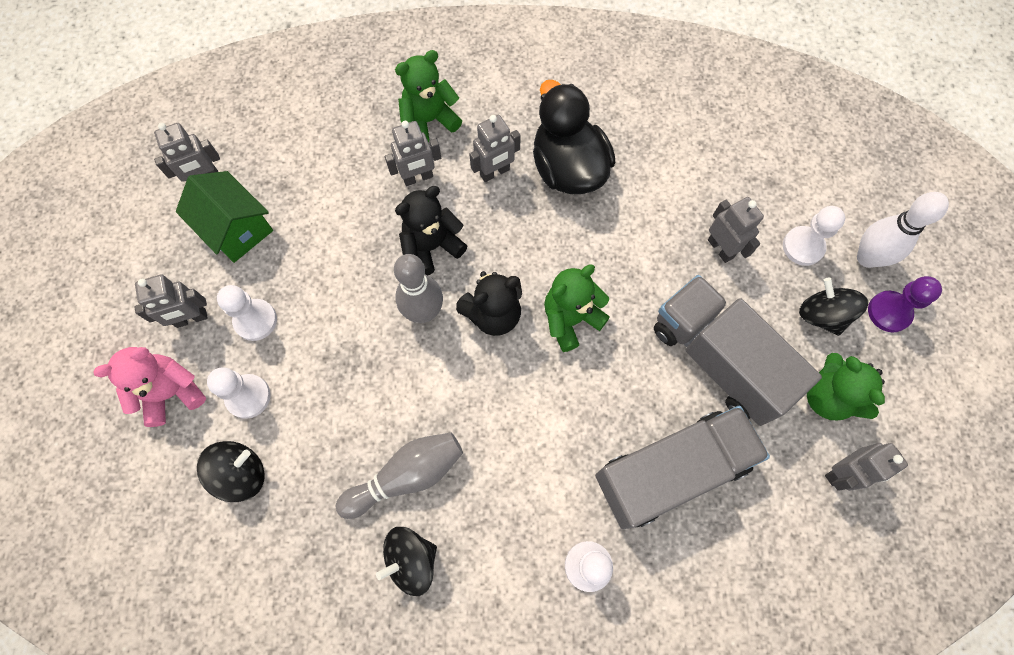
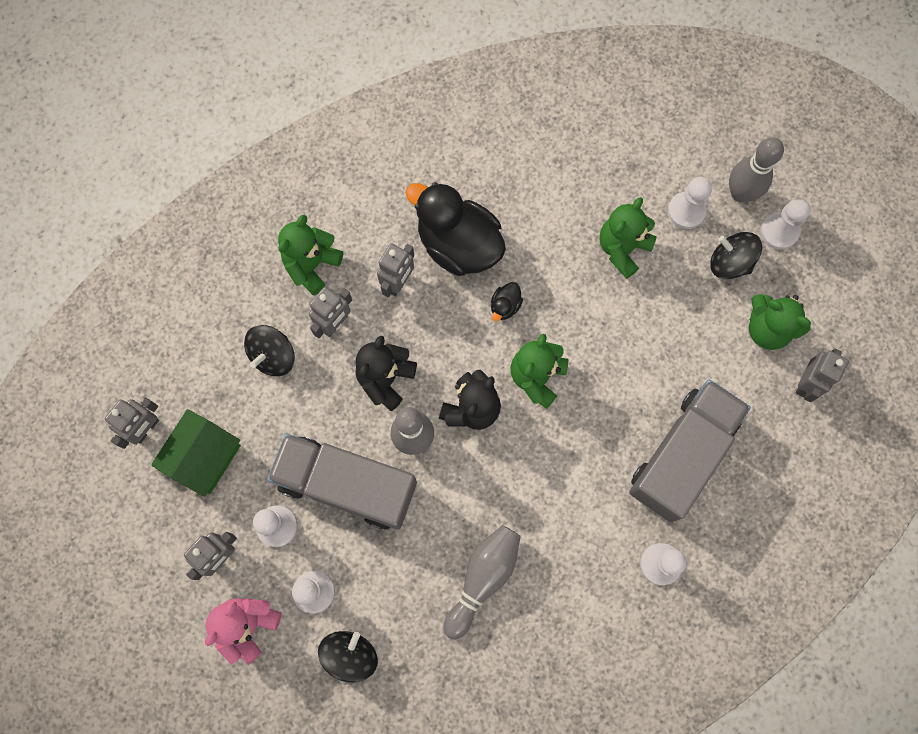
camera: 30 degrees left, 5 degrees up
green house [176,171,273,263] -> green house turned 75 degrees counterclockwise [151,409,241,497]
black spinning top [376,527,437,596] -> black spinning top moved to [244,325,295,376]
grey truck [654,275,822,426] -> grey truck moved to [267,434,417,530]
grey robot [708,197,764,263] -> green teddy bear [599,197,657,279]
white bowling pin [857,192,949,268] -> grey bowling pin [729,137,784,203]
purple pawn [868,276,942,332] -> white pawn [760,198,811,250]
none -> black duck [491,282,523,321]

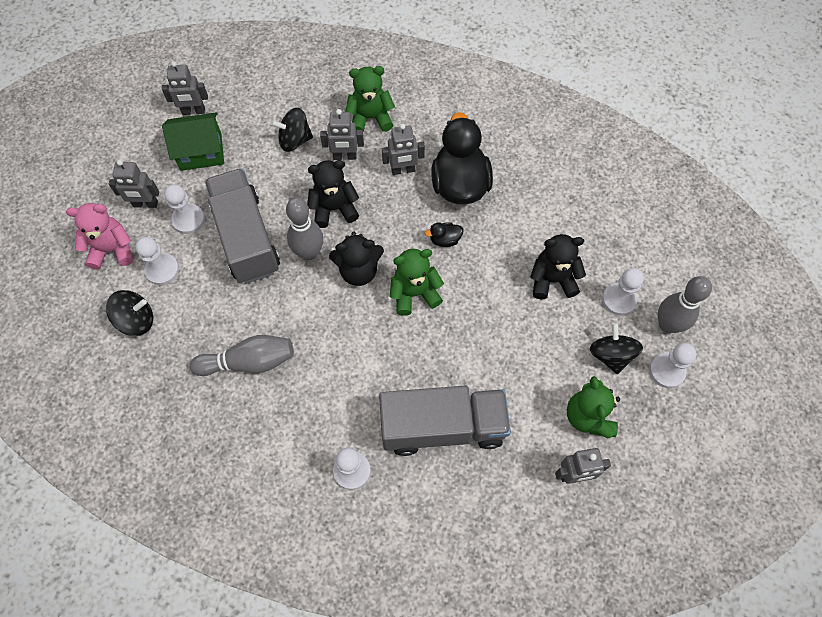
camera: 50 degrees right, 10 degrees down
green teddy bear [599,197,657,279] -> black teddy bear [530,234,586,299]

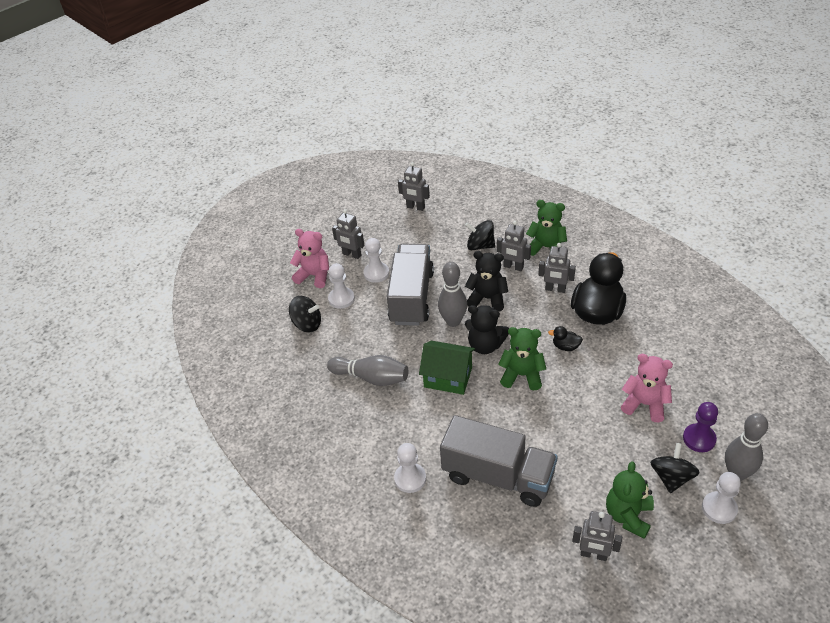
camera: 30 degrees right, 20 degrees down
green house [162,112,224,171] -> green house moved to [419,341,475,395]
black teddy bear [530,234,586,299] -> pink teddy bear [621,354,673,422]
white pawn [602,268,644,316] -> purple pawn [683,402,718,452]

